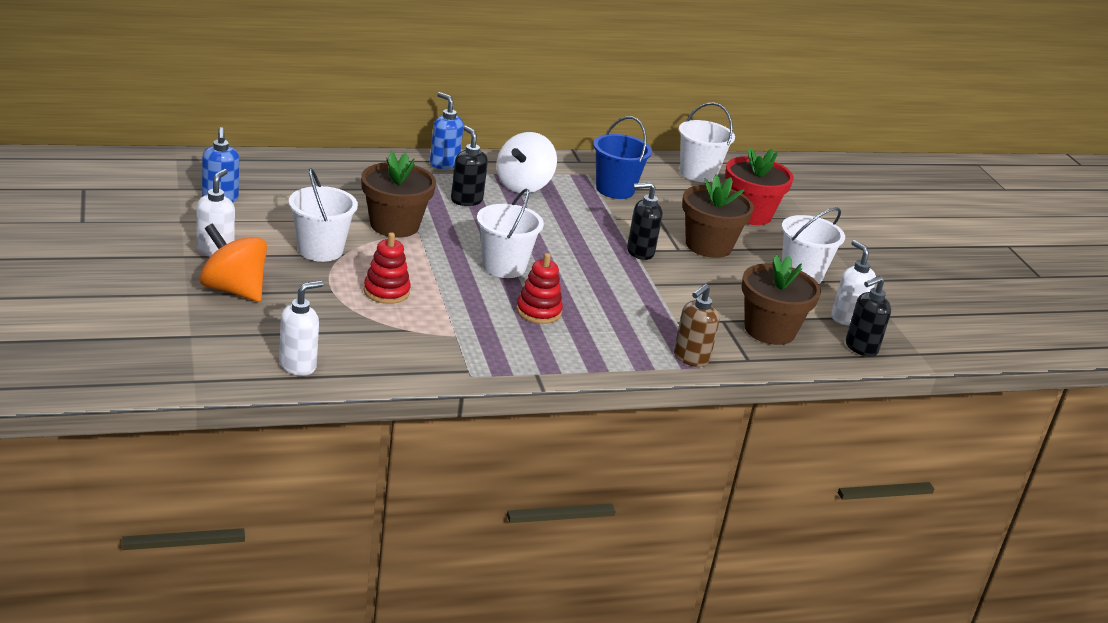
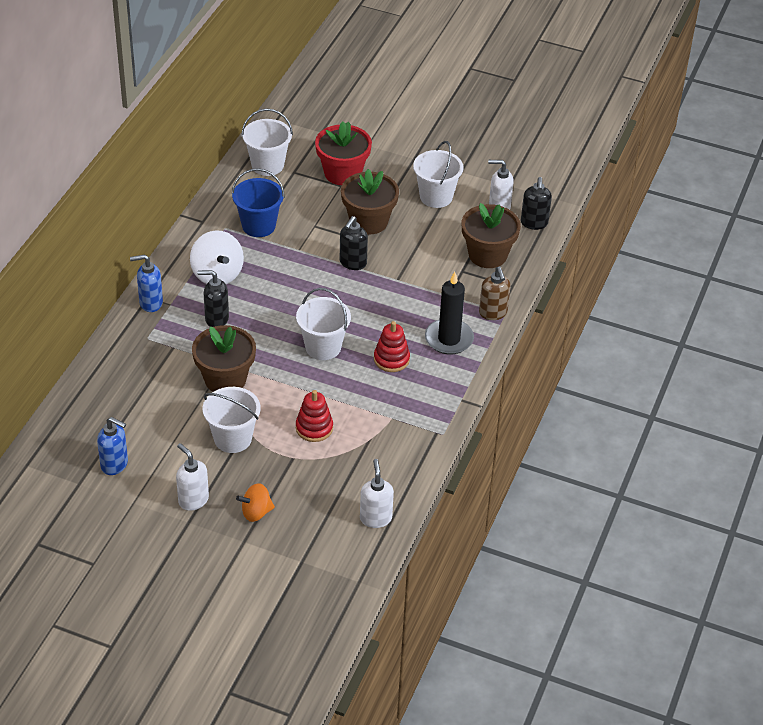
camera: 50 degrees left, 15 degrees up
orange spinning top [200,223,267,302] -> orange spinning top [236,483,275,522], size x0.62
none -> black candle [425,272,474,355]

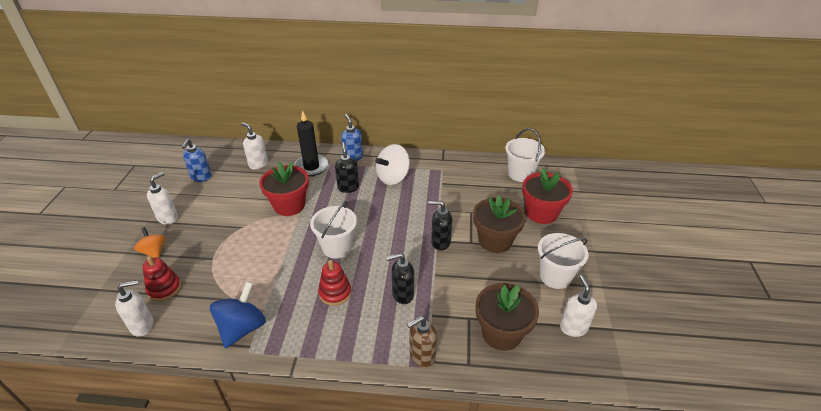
camera: 75 degrees right, 5 degrees down
brown flower pot [192,325,256,392] -> red flower pot [259,162,309,216]
white bucket [203,387,261,453] -> none
blue bucket [232,168,285,237] -> none
red stacking toy [296,390,333,442] -> red stacking toy moved to [143,256,181,301]
black candle [425,272,474,355] -> black candle moved to [294,110,328,176]
black soap dispenser [521,177,552,230] -> black soap dispenser moved to [386,253,414,304]
none -> blue spinning top [210,281,266,348]
none -> white soap dispenser [241,122,268,169]

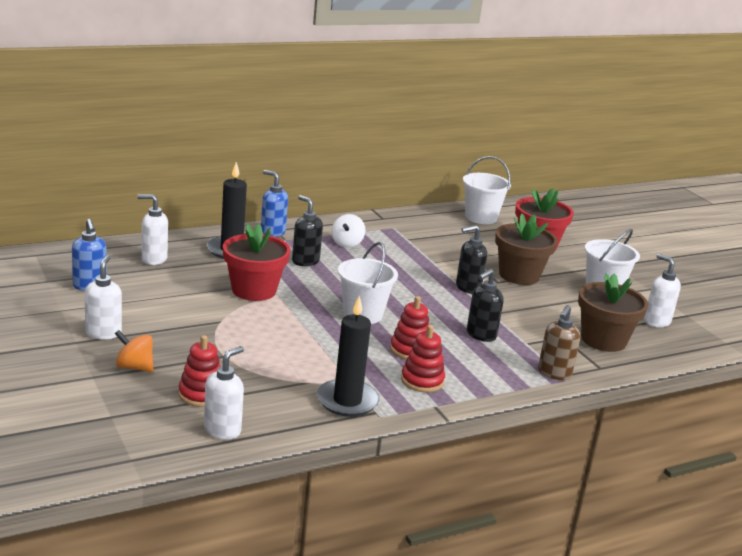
camera: 35 degrees left, 15 degrees down
blue spinning top [210,281,266,348] -> black candle [317,295,379,417]
white spinning top [375,144,410,185] -> white spinning top [331,214,366,248], size x0.62
none -> red stacking toy [401,325,445,392]

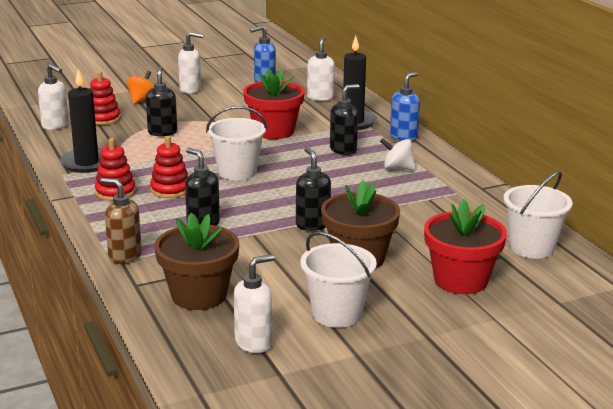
camera: 95 degrees right, 0 degrees up
none -> black soap dispenser [146,66,177,136]

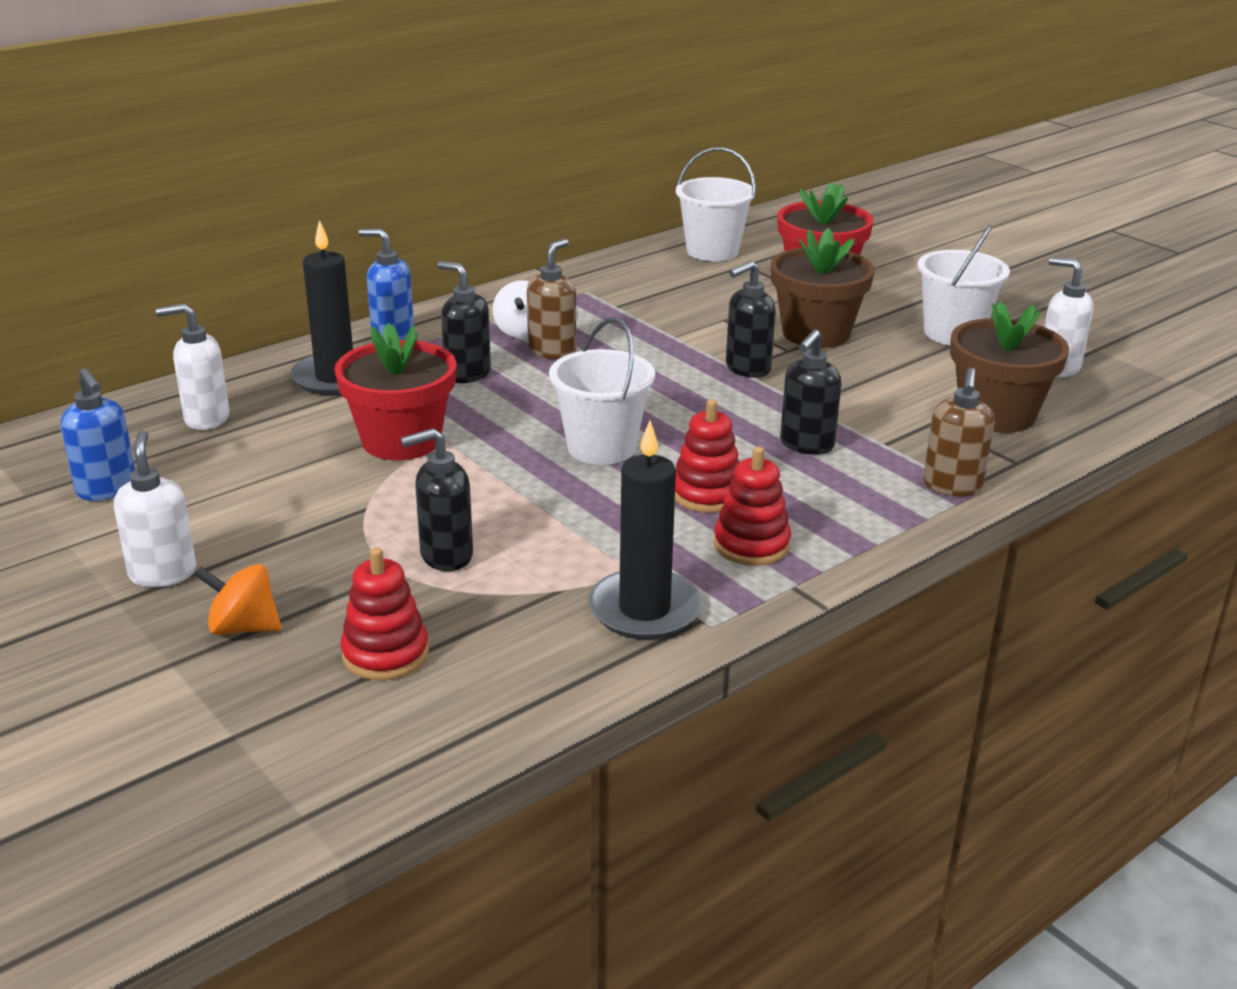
camera: 105 degrees left, 5 degrees up
white soap dispenser [38,64,69,130] -> none
none -> brown soap dispenser [527,239,576,359]

